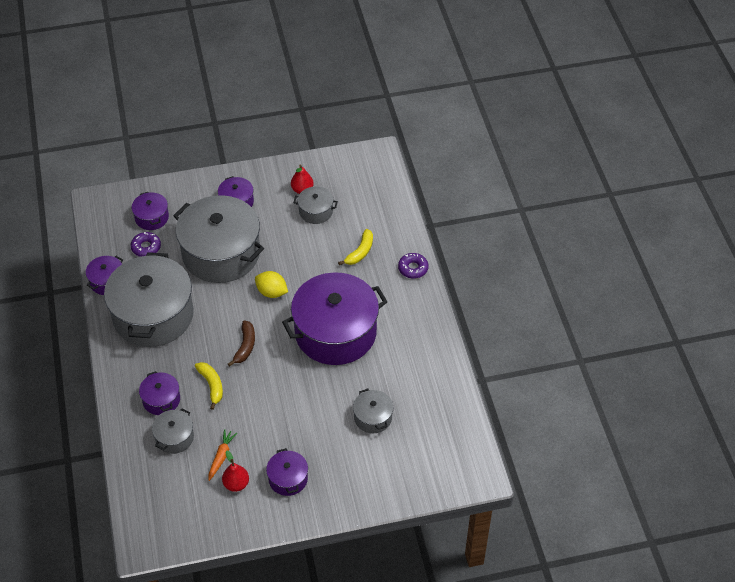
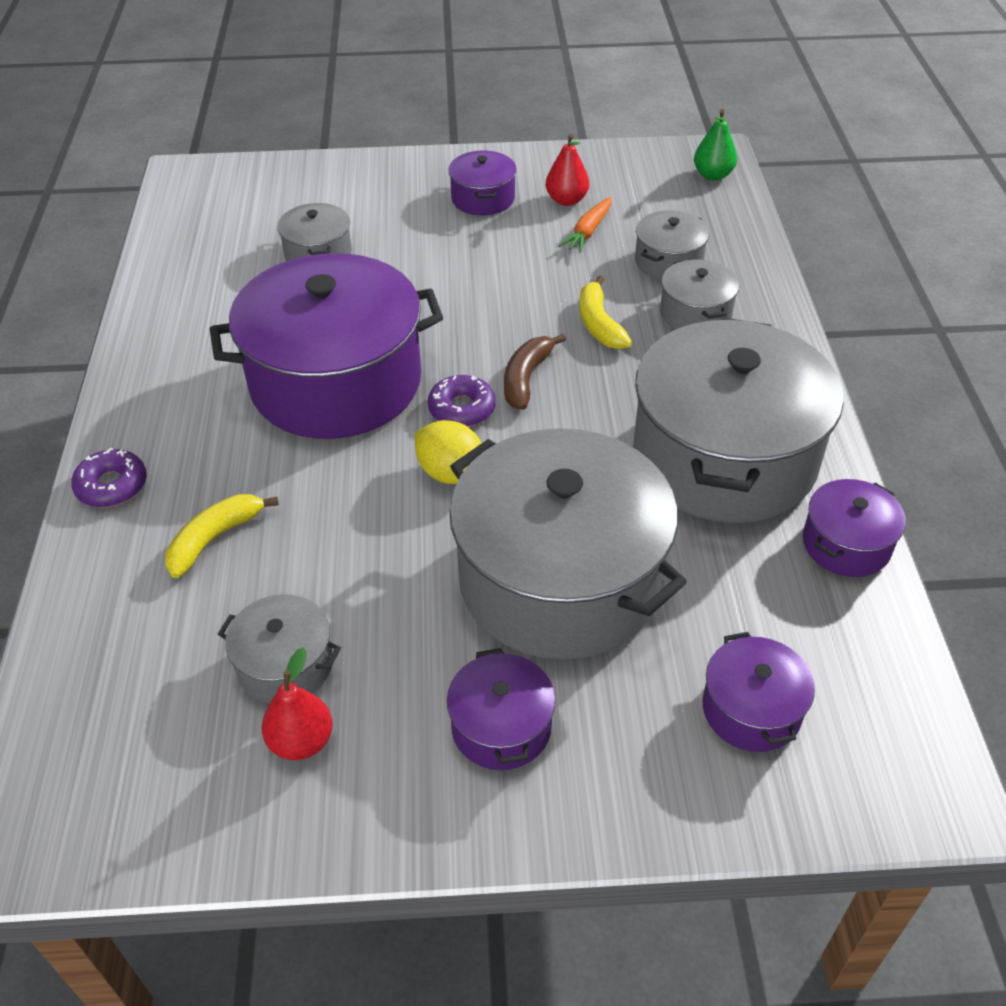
camera: 170 degrees left, 5 degrees down
purple donut [131,232,161,257] -> purple donut moved to [428,375,496,427]
purple pot [139,371,180,415] -> grey pot [660,259,739,329]
none -> green pear [694,109,737,181]

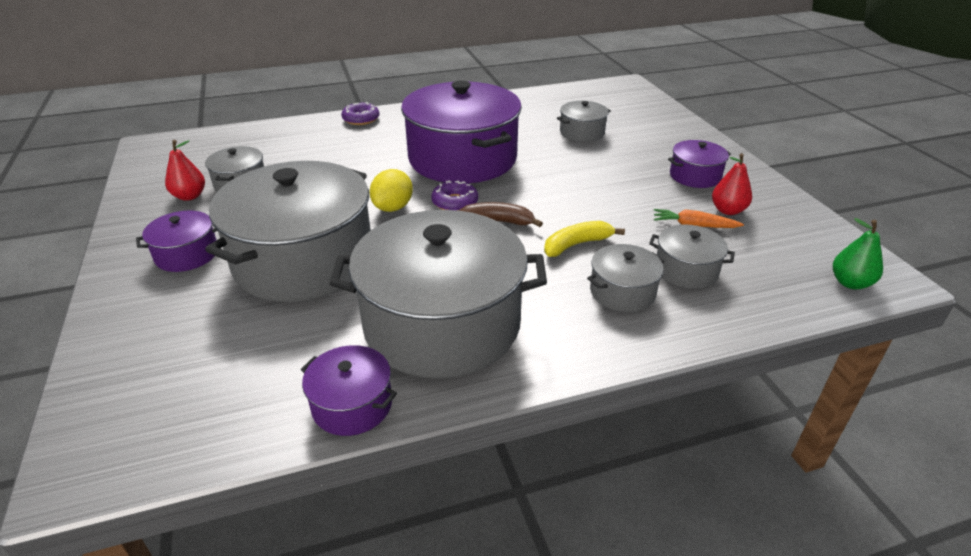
camera: 75 degrees right, 10 degrees down
yellow banana [165,494,279,578] -> none
purple pot [702,632,815,752] -> none

